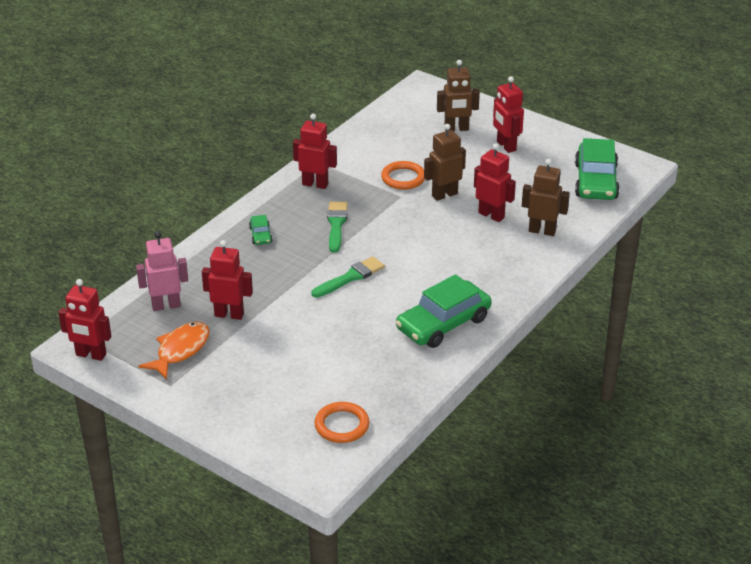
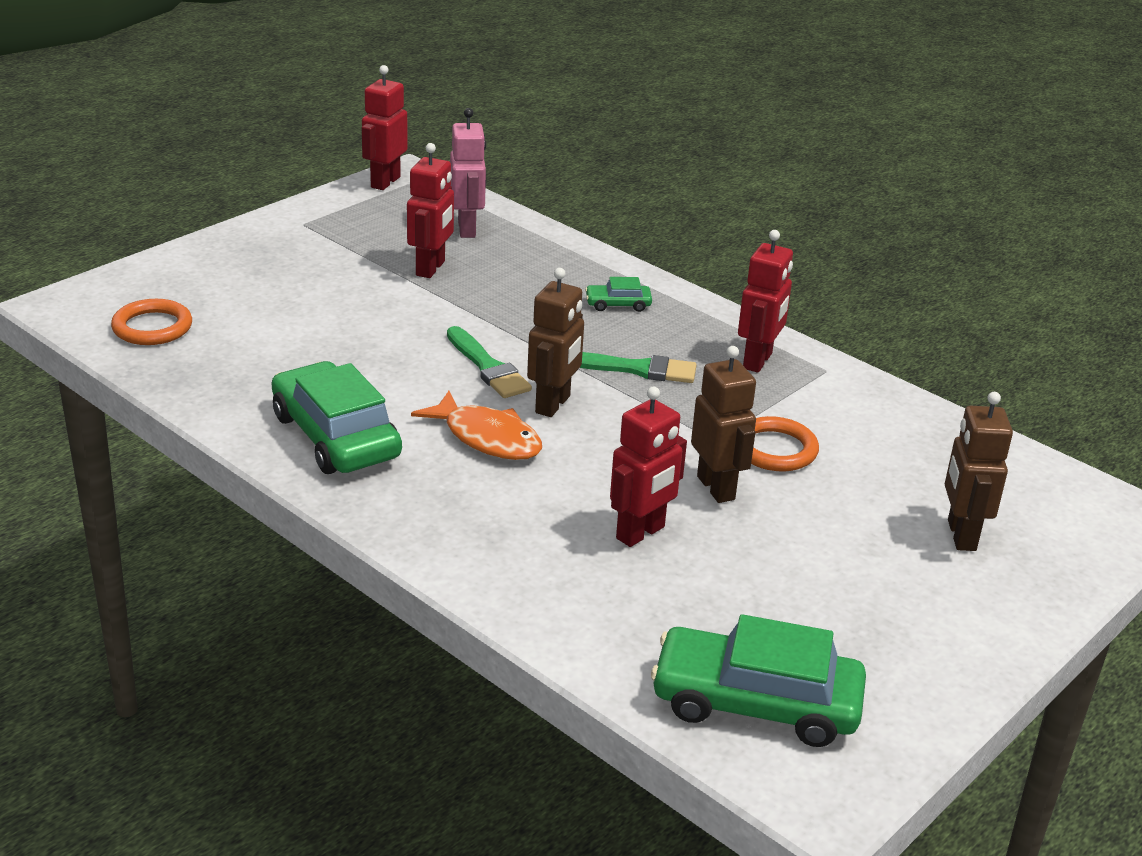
camera: 95 degrees right, 5 degrees down
orange fish [138,321,210,380] -> orange fish moved to [411,391,542,460]
red robot [493,76,524,153] -> none
brown robot [522,159,570,236] -> brown robot moved to [527,268,584,417]

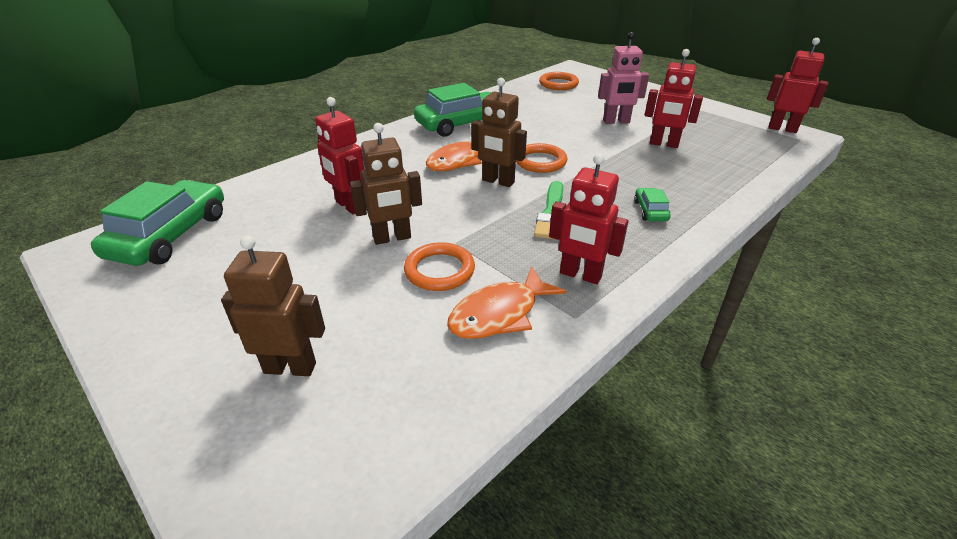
camera: 95 degrees right, 5 degrees up
green brush [447,326,532,398] -> orange ring [516,143,567,173]
pink robot [450,108,486,238] -> pink robot moved to [598,32,649,124]
none -> orange fish [447,266,567,339]

